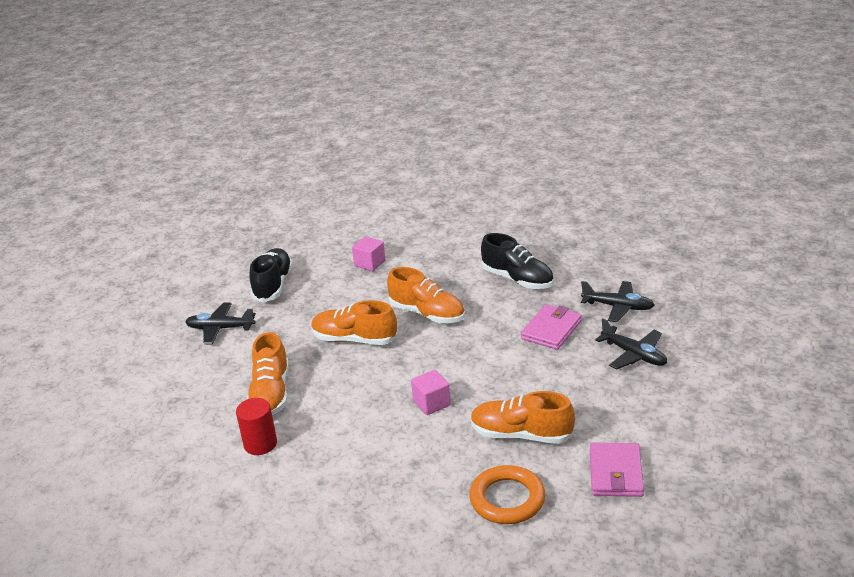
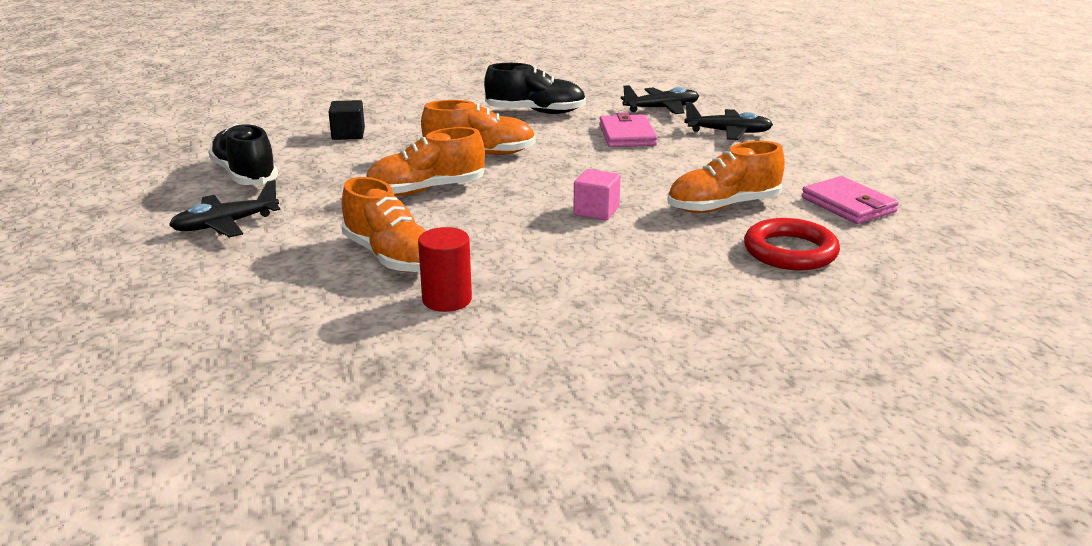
camera: 40 degrees left, 5 degrees down
pink cube [352,236,386,271] -> black cube [329,100,365,140]
orange ring [469,465,545,524] -> red ring [744,218,840,270]

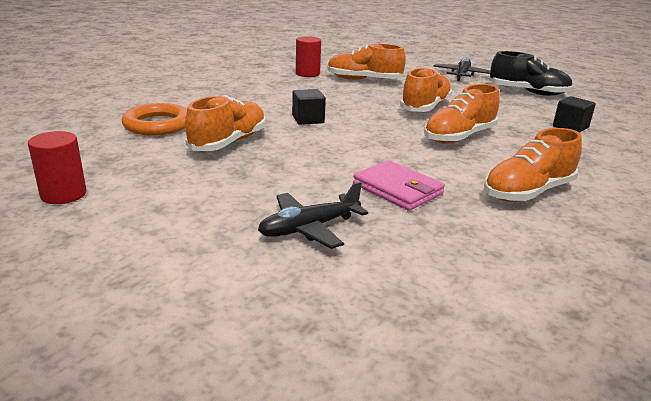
camera: 140 degrees right, 0 degrees up
black shoe [484,63,586,114] -> orange shoe [484,128,582,202]
pink cube [573,169,621,220] -> black cube [292,89,326,125]
black plane [621,85,699,114] -> none
red ring [744,218,840,270] -> orange ring [122,103,187,136]
pink wallet [802,176,899,224] -> none
none -> red cylinder [28,131,86,204]

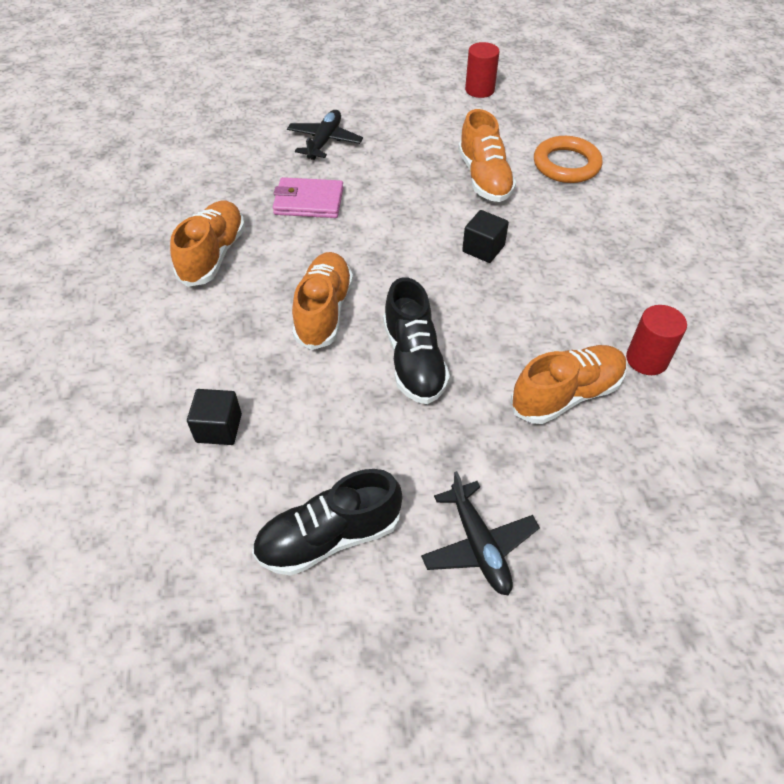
camera: 140 degrees right, 25 degrees up
orange shoe [400,67,452,112] -> black shoe [383,277,450,404]

